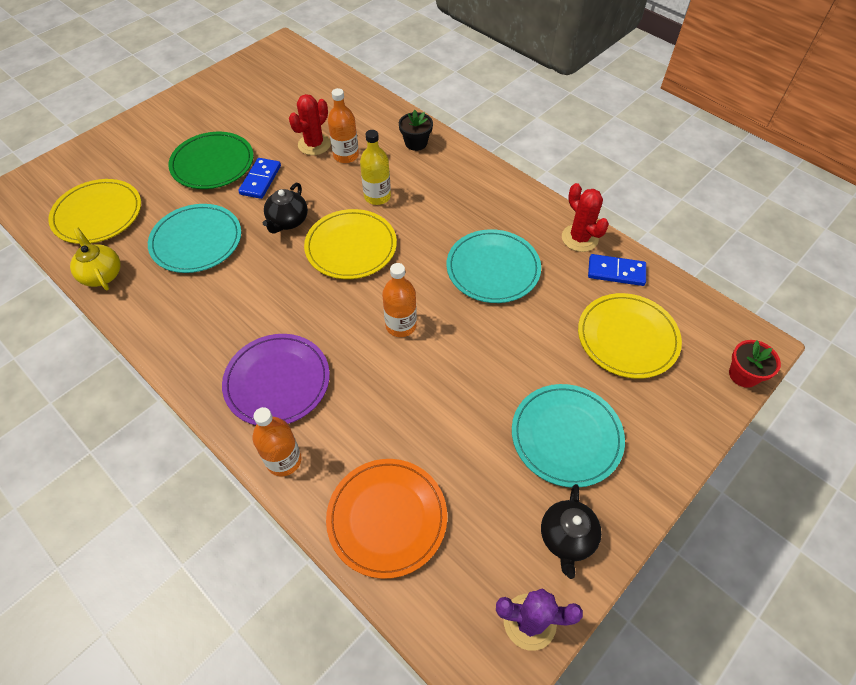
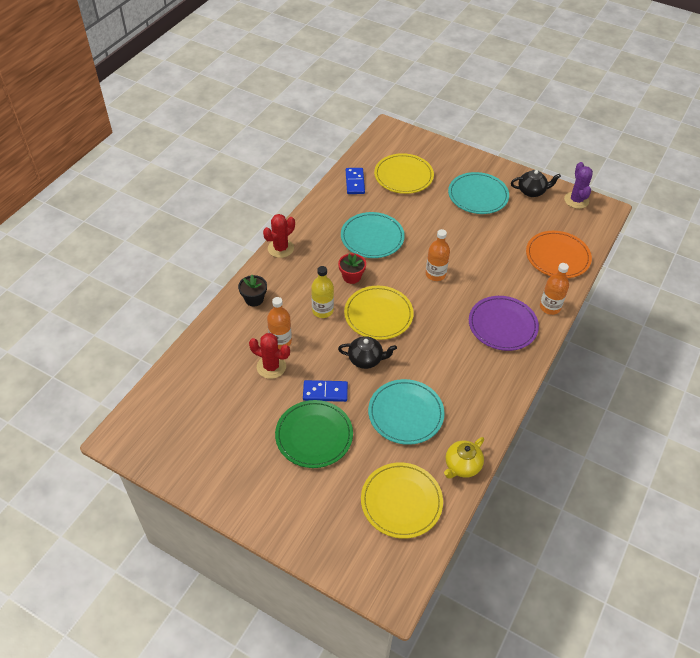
camera: 105 degrees left, 5 degrees down
red cactus [562,183,609,252] -> red cactus moved to [263,214,295,258]
red flower pot [729,340,781,388] -> red flower pot moved to [338,253,366,284]

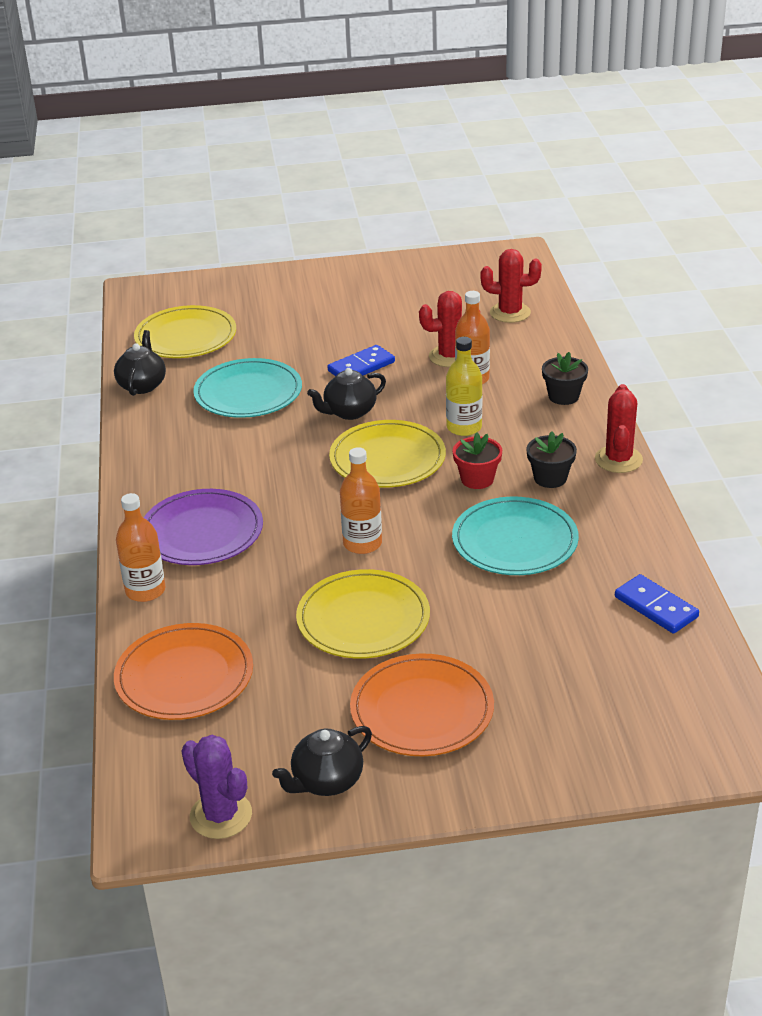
camera: 145 degrees right, 15 degrees down
green plate [275,400,353,468] -> none
yellow plate [374,153,434,194] -> yellow plate moved to [296,569,430,658]
yellow teapot [444,437,484,479] -> black teapot [114,330,166,396]
turquoise plate [448,172,509,214] -> orange plate [350,653,494,756]
none -> red cactus [481,249,542,323]
none -> black flower pot [526,431,577,488]

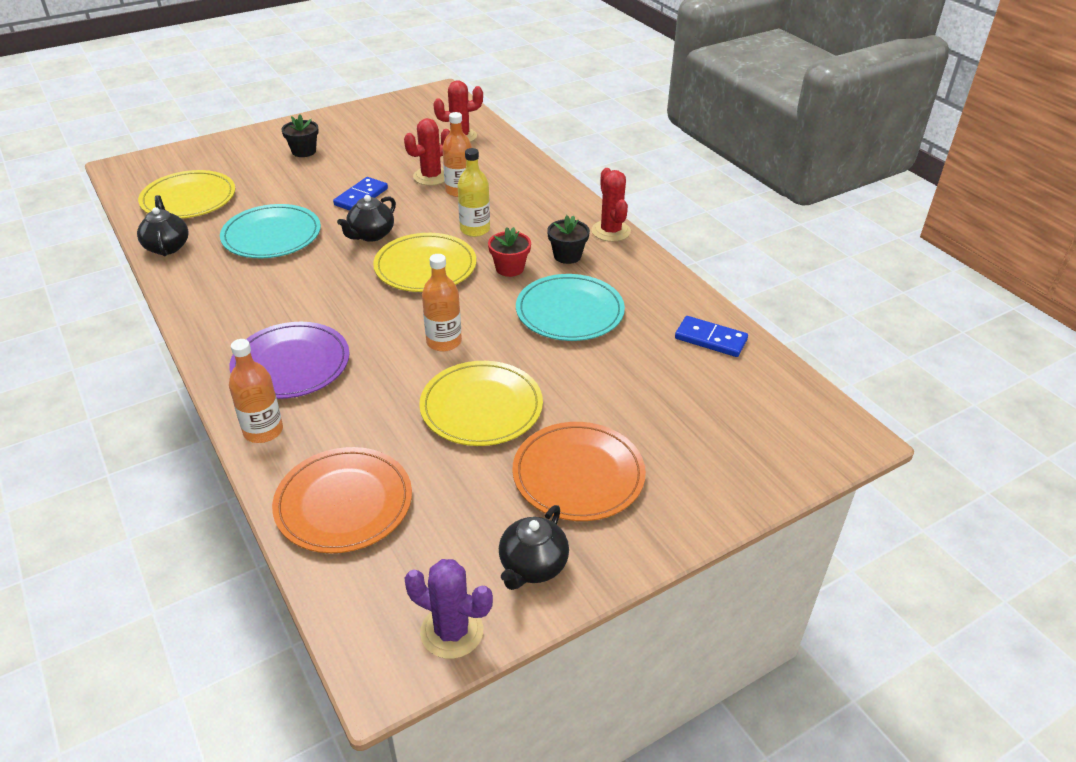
camera: 25 degrees left, 5 degrees up
black flower pot [542,352,588,405] -> black flower pot moved to [282,114,319,157]

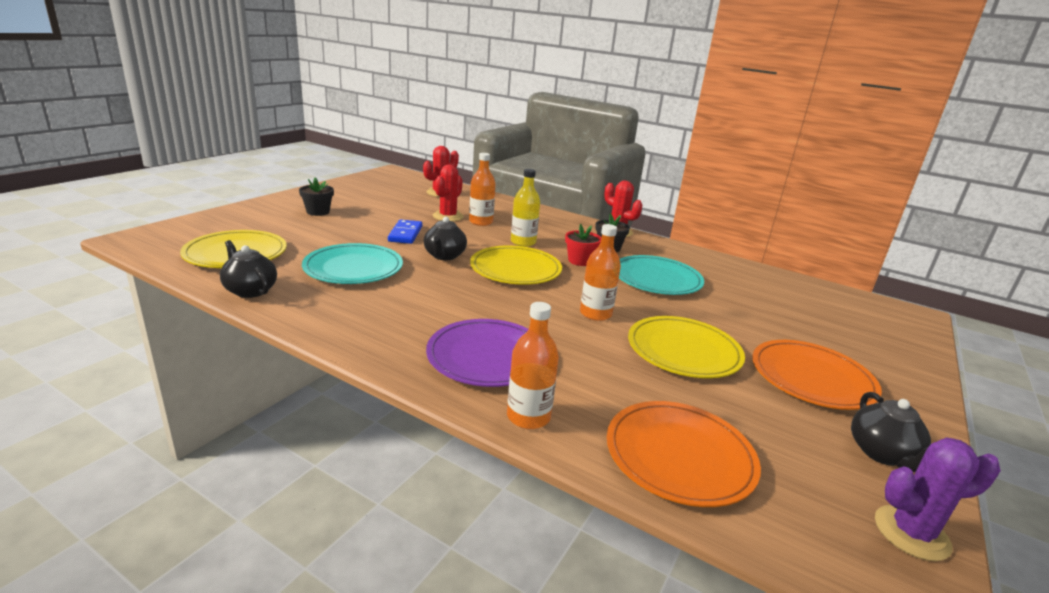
camera: 30 degrees left, 15 degrees down
blue domino [675,316,748,357] -> none

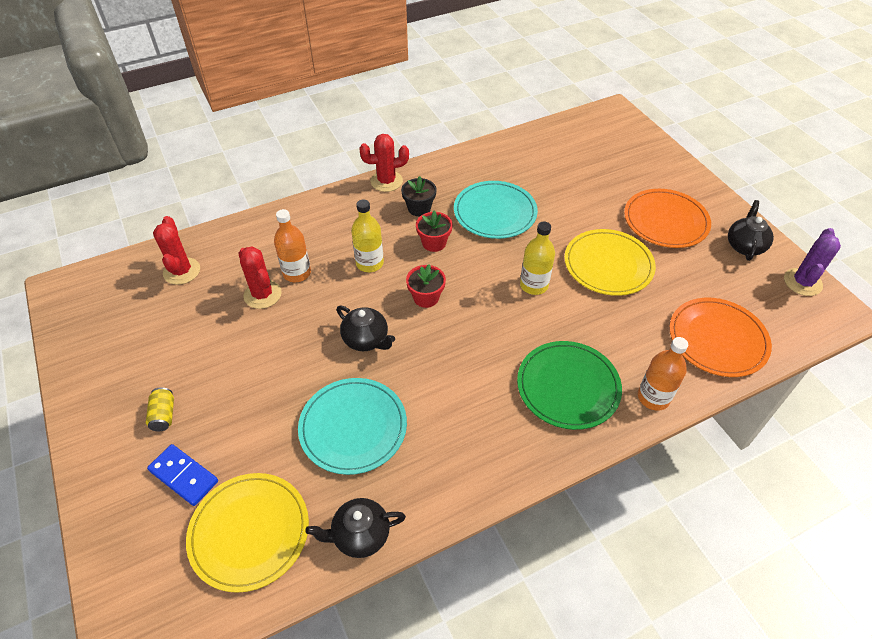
camera: 55 degrees left, 25 degrees up
black flower pot [299,177,334,216] -> yellow can [146,387,174,431]
blue domino [388,219,422,244] -> blue domino moved to [147,444,218,506]
purple plate [426,319,528,387] -> green plate [517,341,622,430]
yellow plate [470,246,562,285] -> red flower pot [406,264,446,308]
orange bottle [580,224,621,321] -> yellow bottle [520,222,555,295]
black teapot [851,392,931,472] -> black teapot turned 105 degrees counterclockwise [728,200,774,261]

